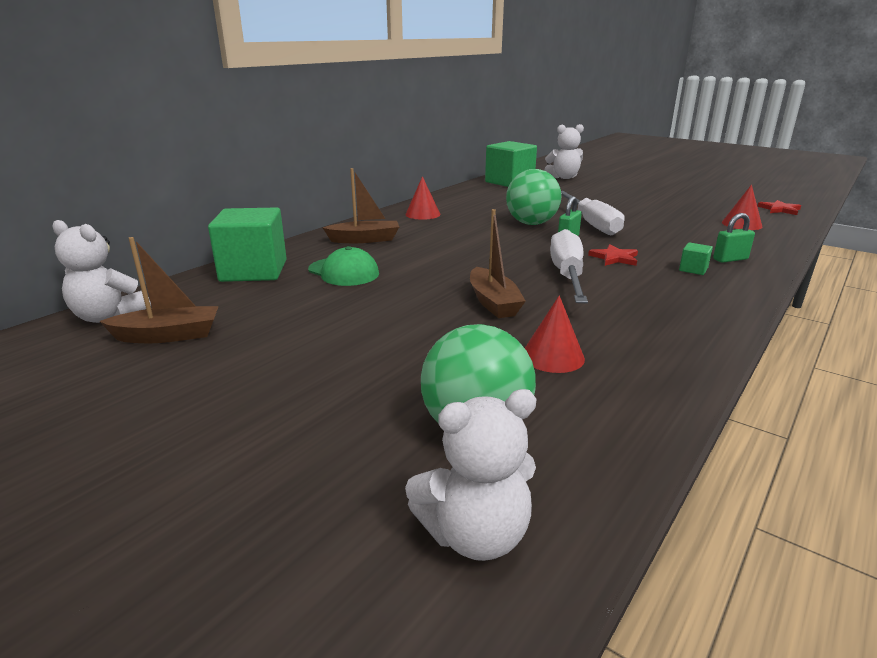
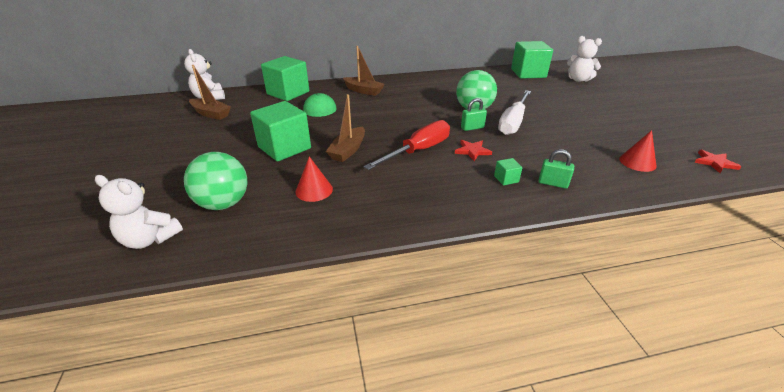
camera: 40 degrees right, 10 degrees up
red cone [405,176,440,220] -> none
white screwdriver [550,229,588,303] -> red screwdriver [363,120,450,170]
none -> green cube [250,101,311,162]

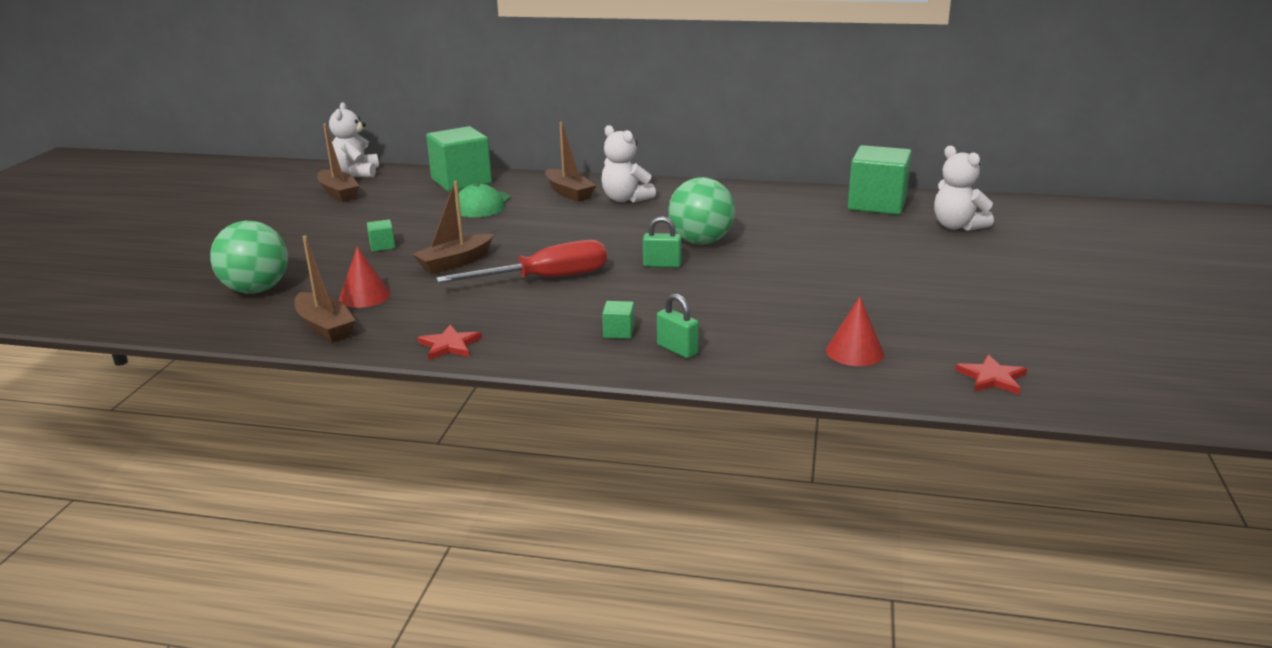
camera: 25 degrees right, 10 degrees down
white teddy bear [95,175,183,249] -> white teddy bear moved to [601,125,656,203]
green cube [250,101,311,162] -> green cube [367,220,395,252], size x0.42
red star [455,140,492,161] -> red star moved to [418,325,482,360]
white screwdriver [498,90,531,135] -> none
none -> brown boat [294,236,356,342]

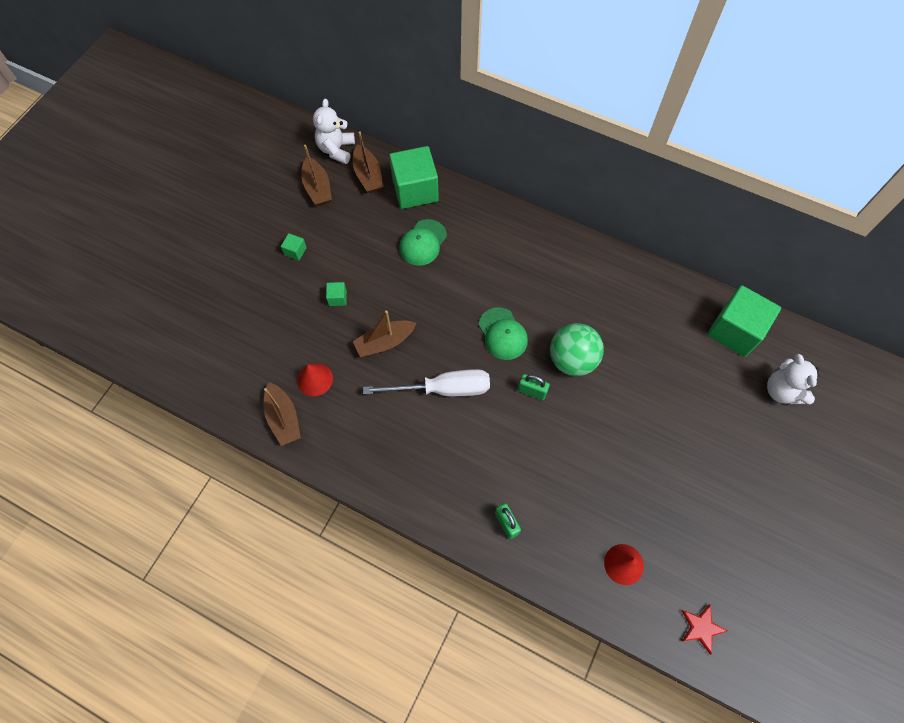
camera: 15 degrees right, 40 degrees up
green ball [210,221,288,293] -> none
red star [418,325,482,360] -> none
red screwdriver [436,240,607,283] -> white screwdriver [363,369,490,397]
brown boat [545,122,596,202] -> brown boat moved to [353,131,384,193]
white teddy bear [601,125,656,203] -> none
green cube [602,301,635,339] -> green cube moved to [281,233,307,261]
none -> green cap [479,307,528,360]

